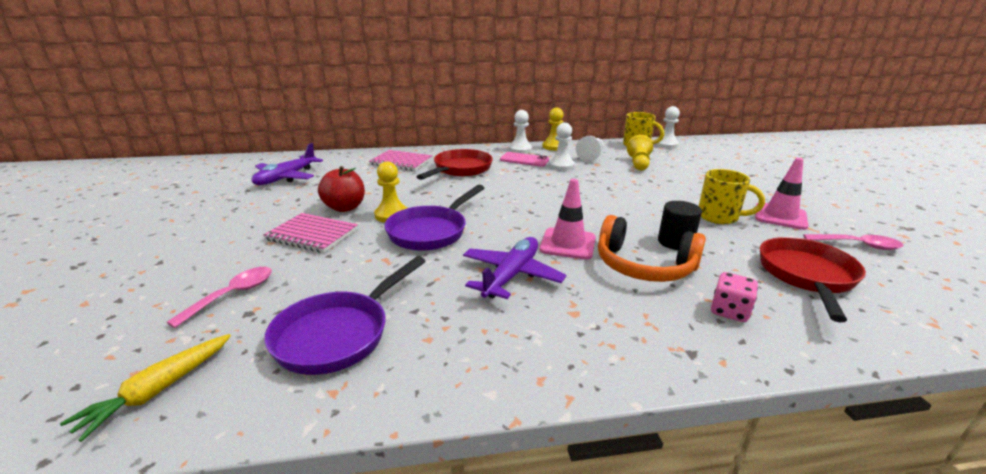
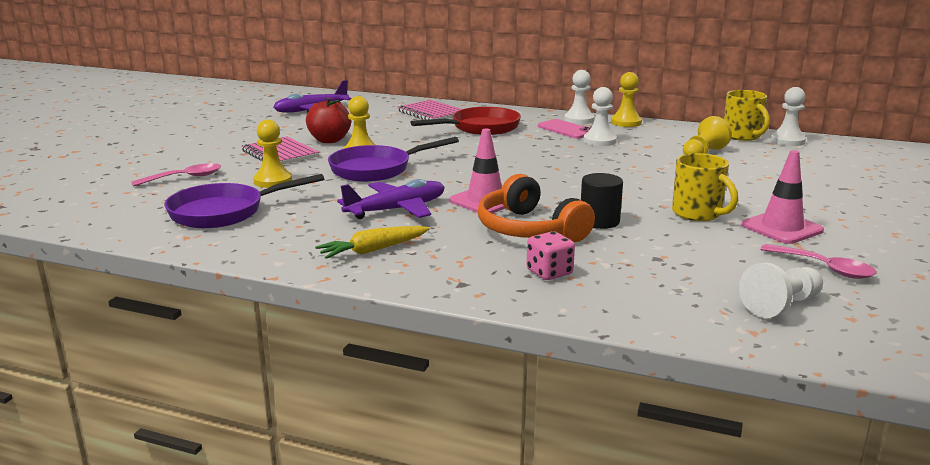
camera: 30 degrees right, 5 degrees down
yellow carrot [60,334,231,442] -> yellow carrot moved to [315,226,430,259]
white pawn [576,136,604,162] -> white pawn moved to [739,263,823,318]
red pan [760,237,866,322] -> none
none -> yellow pawn [253,120,292,188]

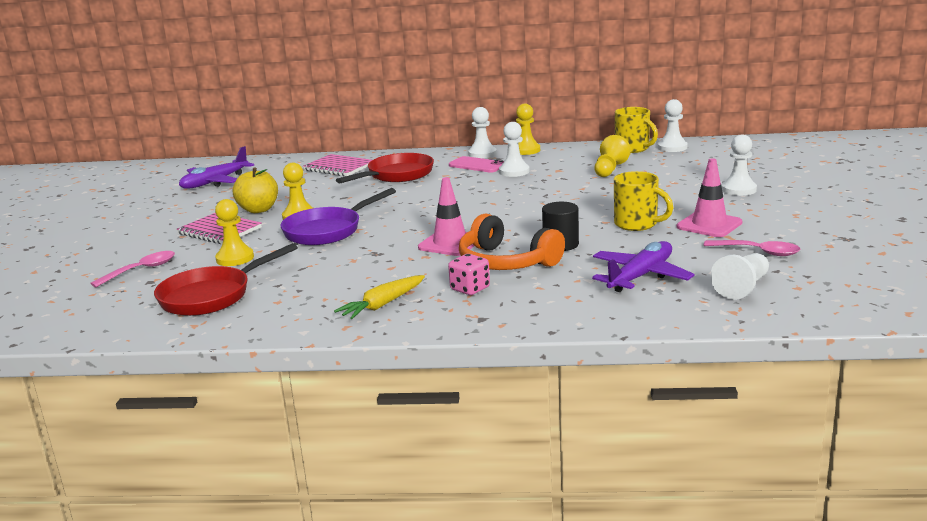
camera: 15 degrees left, 0 degrees up
purple pan [164,174,324,228] -> red pan [154,243,298,316]
red apple [306,97,351,143] -> yellow apple [233,167,278,213]
purple plane [337,179,445,219] -> purple plane moved to [592,241,694,292]
pink dice [527,231,575,280] -> pink dice moved to [448,254,490,295]
none -> white pawn [722,135,757,196]

